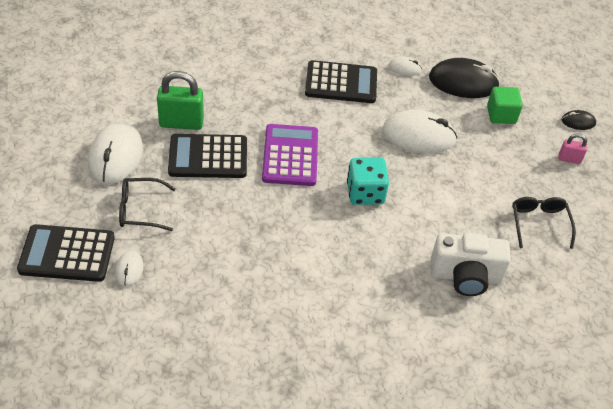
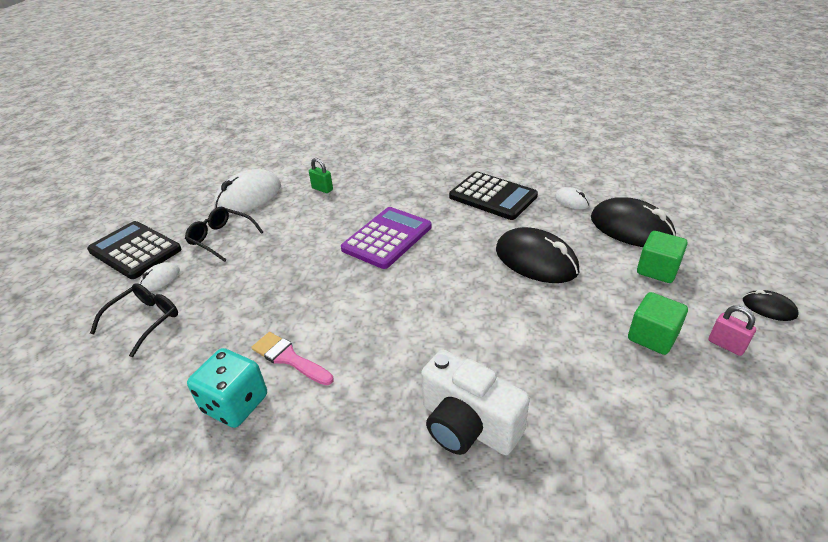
camera: 40 degrees right, 10 degrees down
green padlock [157,71,204,130] -> green padlock [309,158,333,193], size x0.53
black calculator [168,134,247,178] -> none
turquoise dice [347,158,389,205] -> turquoise dice moved to [187,348,267,428]
white mouse [382,110,457,154] -> black mouse [496,227,579,283]
black glasses [512,197,576,249] -> black glasses moved to [90,283,178,357]
none -> pink brush [251,332,334,385]
none -> green cube [628,292,688,355]

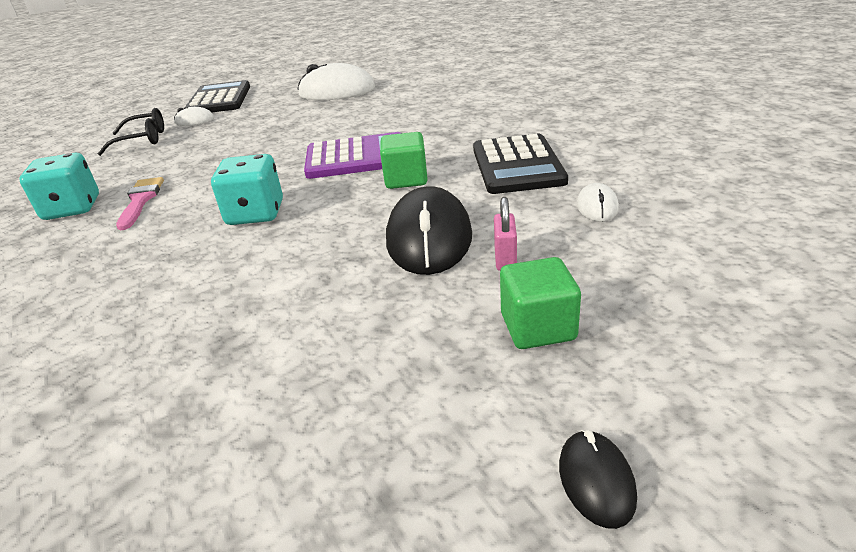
camera: 50 degrees right, 5 degrees down
black glasses [185,207,263,262] -> none
green padlock [309,158,333,193] -> none
white camera [421,350,530,455] -> none
black mouse [591,197,676,247] -> none
green cube [628,292,688,355] -> green cube moved to [380,132,428,189]
pink padlock [709,306,756,356] -> pink padlock moved to [494,197,517,271]
none -> turquoise dice [211,154,283,225]

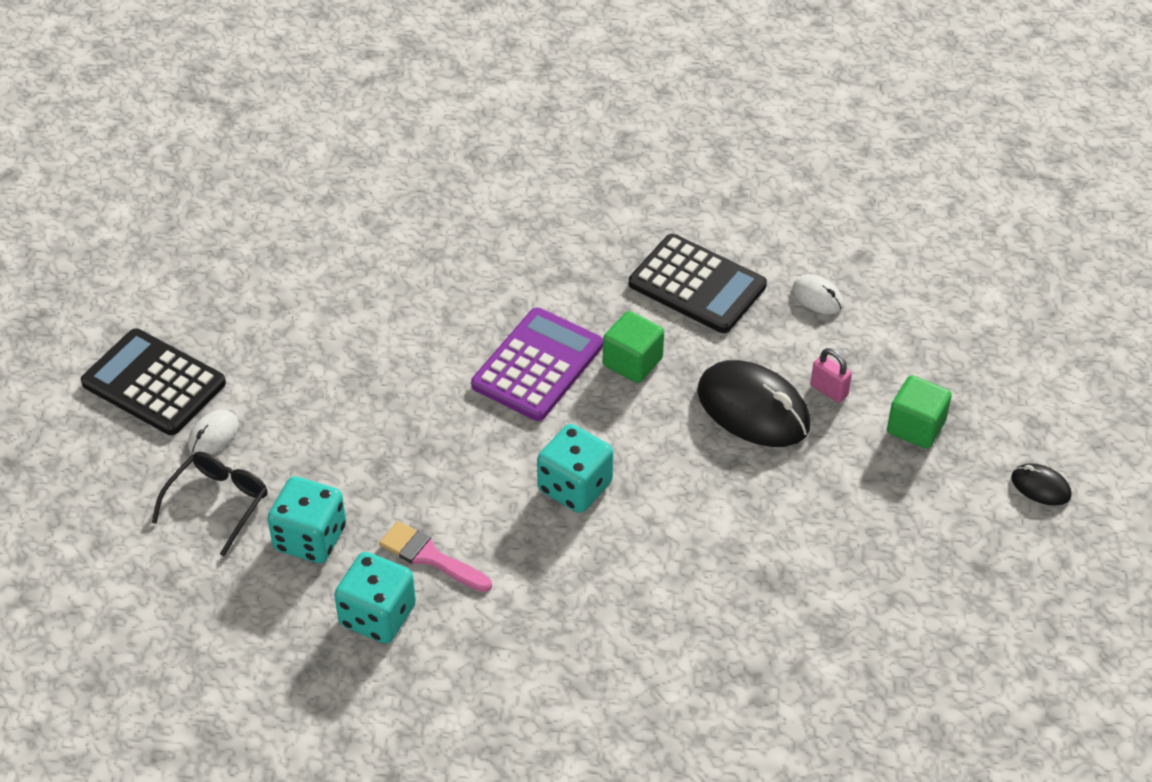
camera: 55 degrees left, 15 degrees up
white mouse [298,63,375,100] -> none
none -> turquoise dice [267,476,346,563]

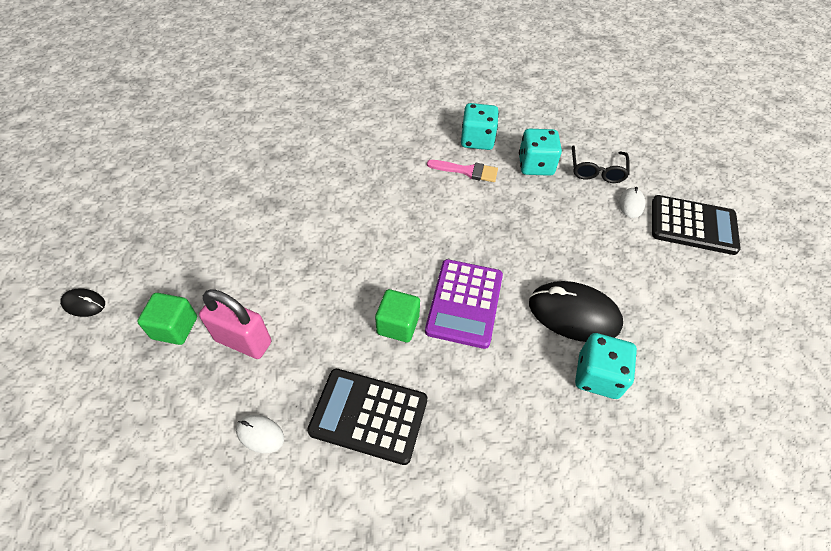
camera: 160 degrees right, 5 degrees up
turquoise dice [537,424,613,513] -> turquoise dice moved to [575,333,637,399]
black mouse [697,360,810,447] -> black mouse moved to [529,281,623,342]
pink padlock [811,348,852,403] -> pink padlock [199,289,271,359], size x1.87

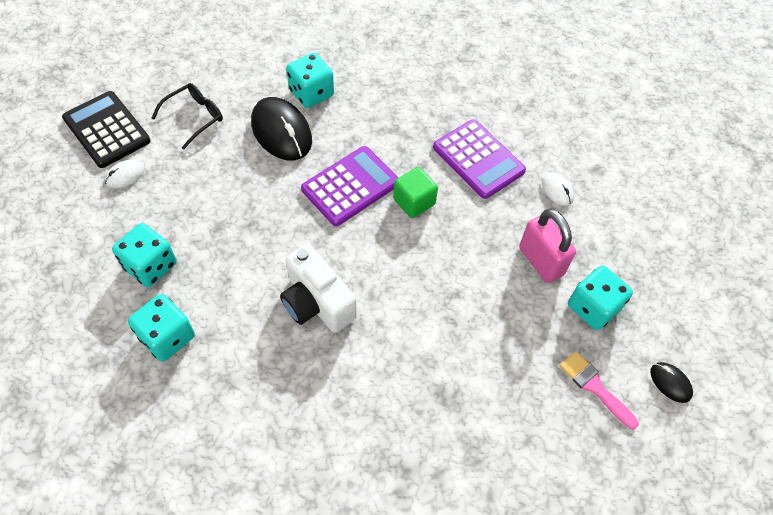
camera: 145 degrees left, 5 degrees up
green cube [137,293,197,345] -> turquoise dice [568,266,633,330]
black calculator [307,369,427,465] -> purple calculator [433,119,526,199]
pink brush [427,160,498,182] -> pink brush moved to [560,351,639,429]
black glasses [572,145,630,183] -> black glasses moved to [152,83,223,149]
none -> white camera [280,244,357,333]

